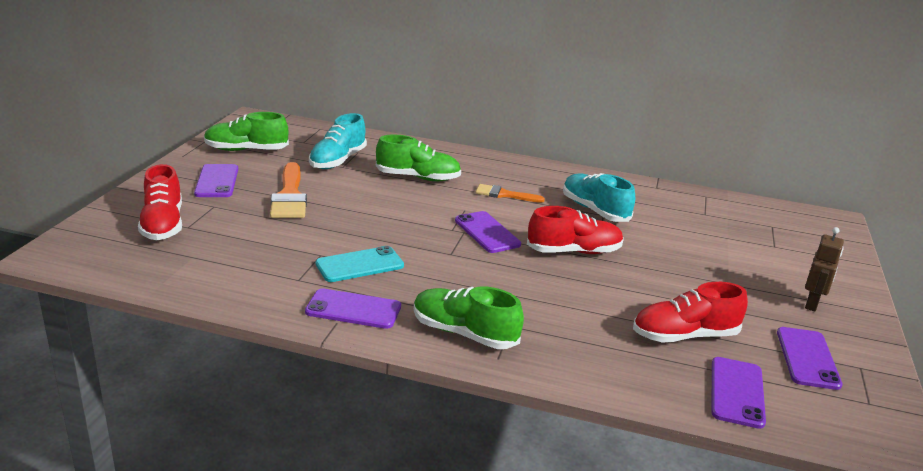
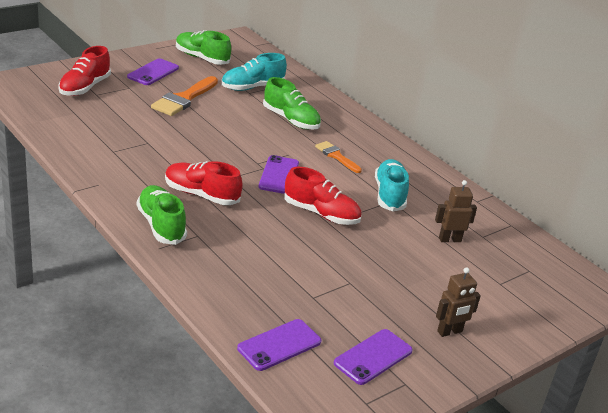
camera: 35 degrees right, 5 degrees up
purple phone [305,288,401,329] -> none
turquoise phone [316,246,404,282] -> none
red shoe [633,282,748,343] -> red shoe moved to [165,161,243,205]
none -> brown robot [435,180,477,242]

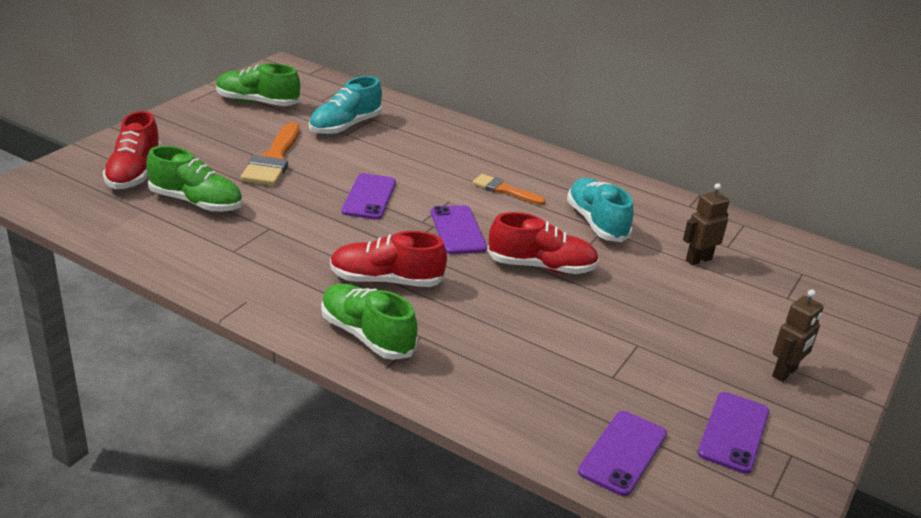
camera: 20 degrees left, 0 degrees up
purple phone [127,58,179,85] -> purple phone moved to [342,173,396,220]
green shoe [263,77,321,129] -> green shoe moved to [146,146,243,212]

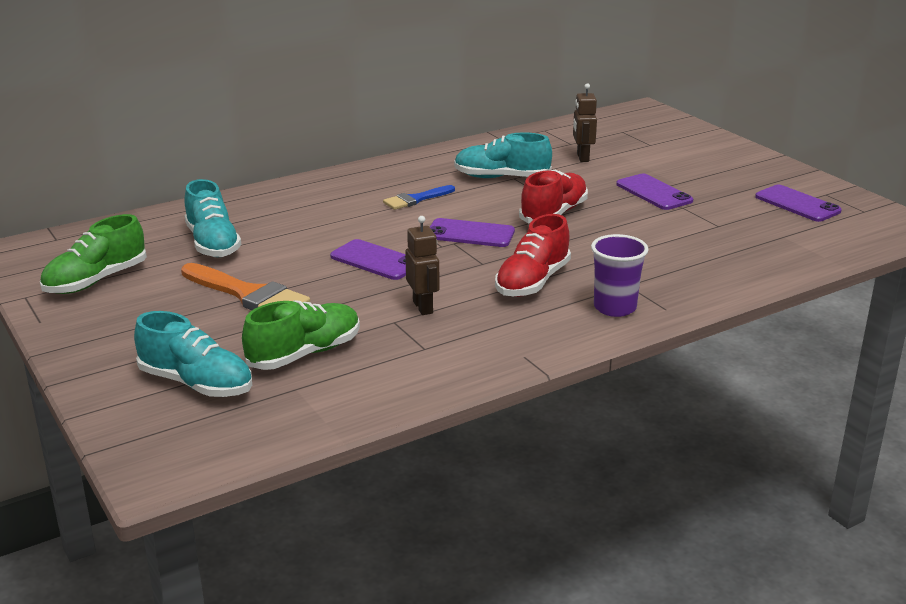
camera: 60 degrees left, 5 degrees down
red shoe [103,111,162,189] -> turquoise shoe [134,311,252,397]
green shoe [321,283,417,360] -> purple cup [591,234,649,317]
orange brush [472,174,546,205] -> blue brush [383,185,455,210]
purple phone [578,411,667,496] -> purple phone moved to [616,174,693,210]
brown robot [772,289,824,382] -> brown robot moved to [405,216,439,315]

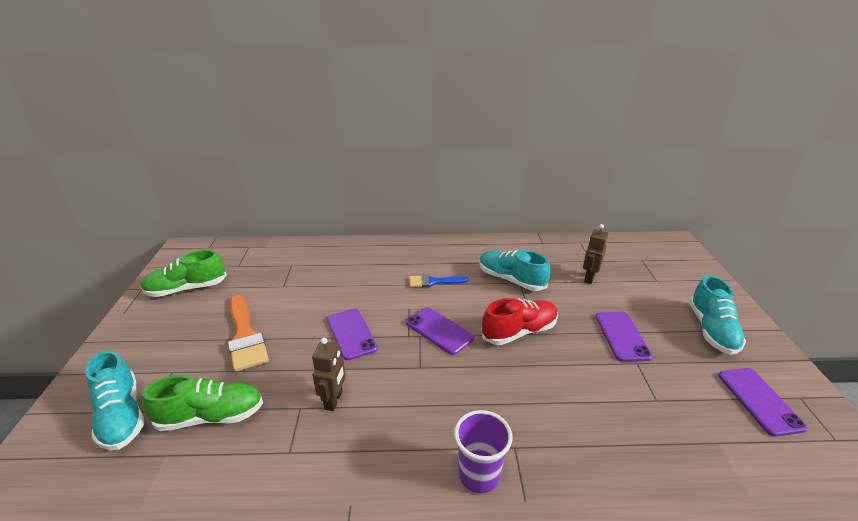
camera: 30 degrees right, 5 degrees up
turquoise shoe [185,179,241,257] -> turquoise shoe moved to [689,275,746,355]
red shoe [495,214,571,297] -> none

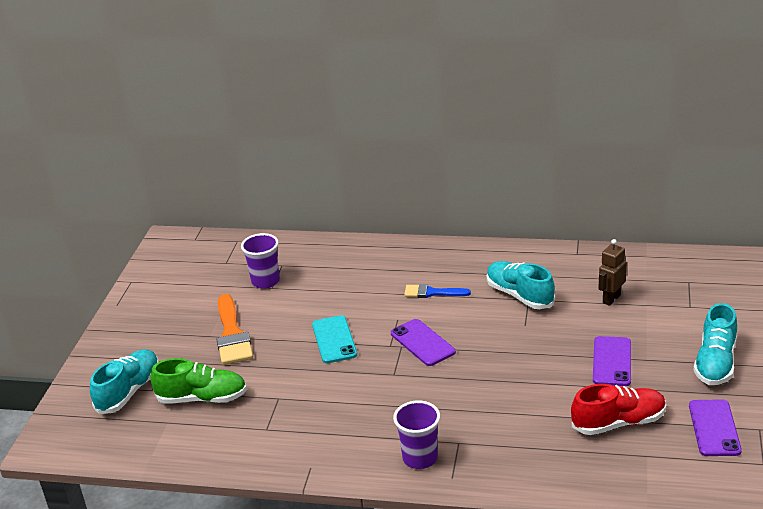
camera: 15 degrees right, 0 degrees up
turquoise shoe [85,350,144,450] -> turquoise shoe turned 135 degrees counterclockwise [90,349,159,414]
green shoe [141,250,227,297] -> none
brown robot [312,338,346,411] -> none
purple phone [327,309,378,360] -> turquoise phone [312,315,357,363]
red shoe [481,298,558,345] -> red shoe moved to [571,384,666,435]
none -> purple cup [241,233,280,289]

